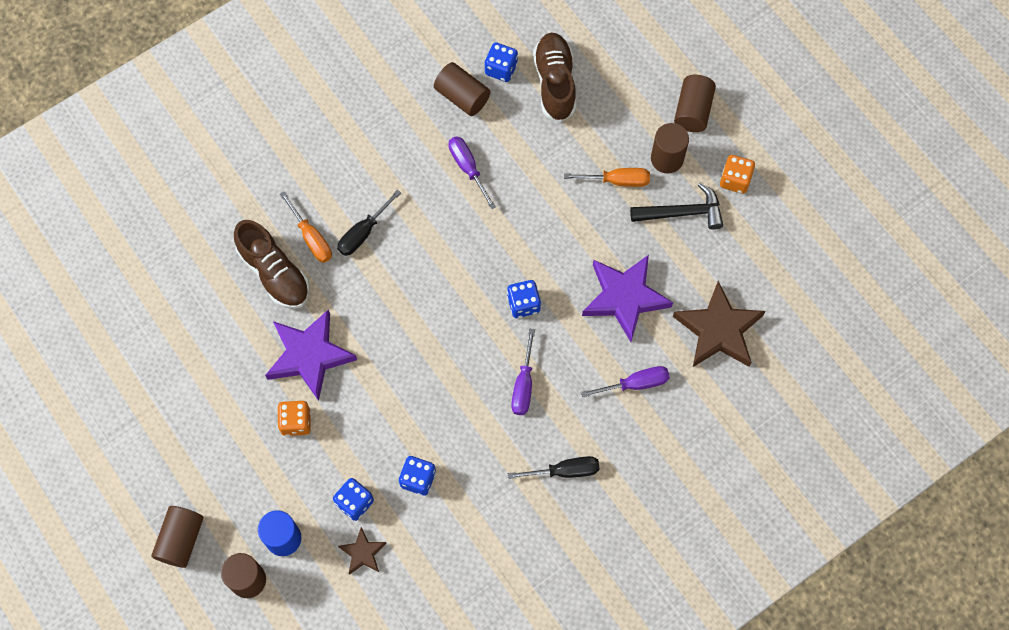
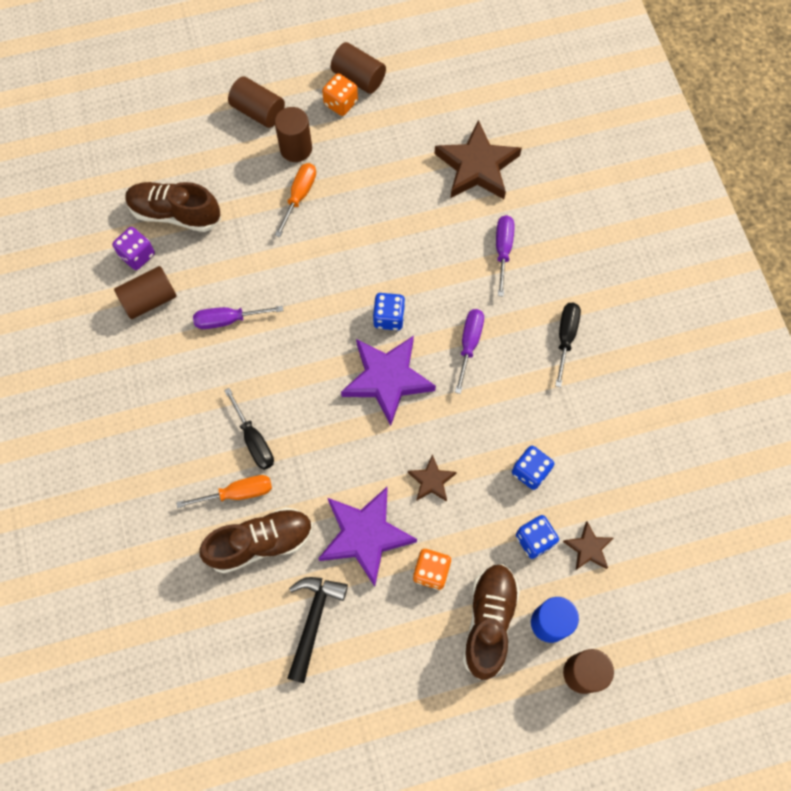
camera: 70 degrees left, 0 degrees up
brown cylinder [152,506,203,568] -> brown cylinder moved to [331,42,386,94]
blue dice [485,42,518,82] -> purple dice [112,227,155,270]
purple screwdriver [511,329,535,415] -> purple screwdriver turned 105 degrees counterclockwise [455,309,484,394]
purple star [582,255,673,342] -> purple star moved to [341,336,436,426]
black hammer [630,183,723,230] -> black hammer moved to [287,577,348,683]
none -> brown star [408,454,457,502]
none -> brown shoe [463,564,520,680]

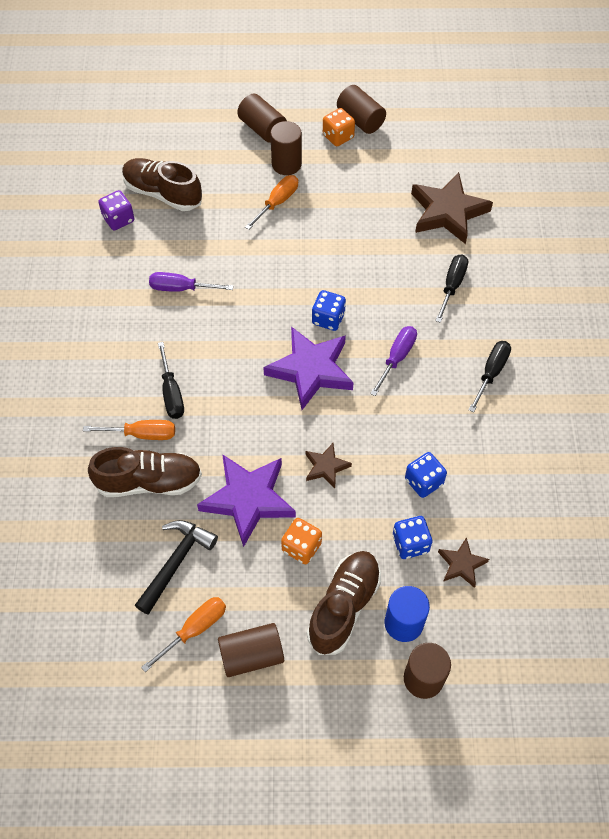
camera: 15 degrees right, 10 degrees down
brown cylinder [114,266,177,319] -> brown cylinder moved to [218,623,284,677]
purple screwdriver [496,215,514,297] -> black screwdriver [435,255,468,323]
none -> orange screwdriver [141,597,226,672]

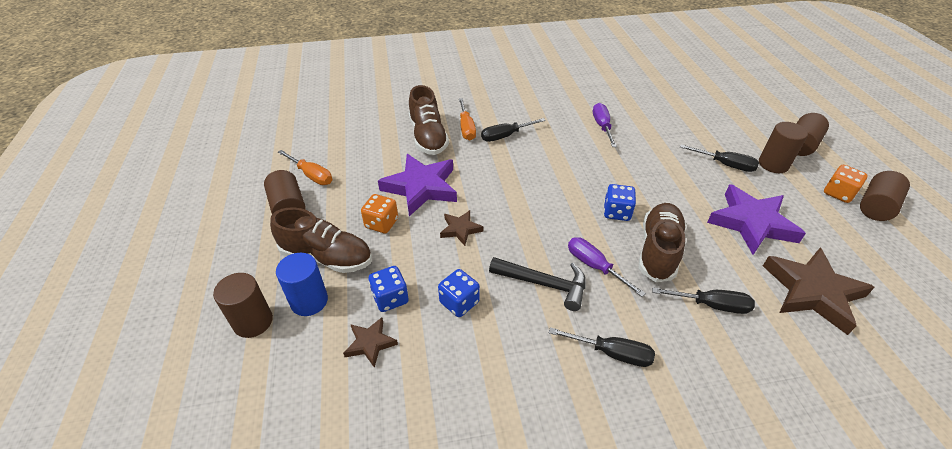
camera: 80 degrees right, 15 degrees down
purple dice [98,190,134,230] -> none
brown shoe [122,158,202,211] -> brown shoe moved to [638,203,686,282]
black hammer [134,520,218,615] -> black hammer moved to [489,257,586,311]
orange screwdriver [245,175,298,230] -> black screwdriver [680,145,759,172]
purple star [263,327,354,410] -> purple star moved to [707,184,806,255]
purple screwdriver [370,326,417,396] -> purple screwdriver turned 150 degrees counterclockwise [568,237,646,297]

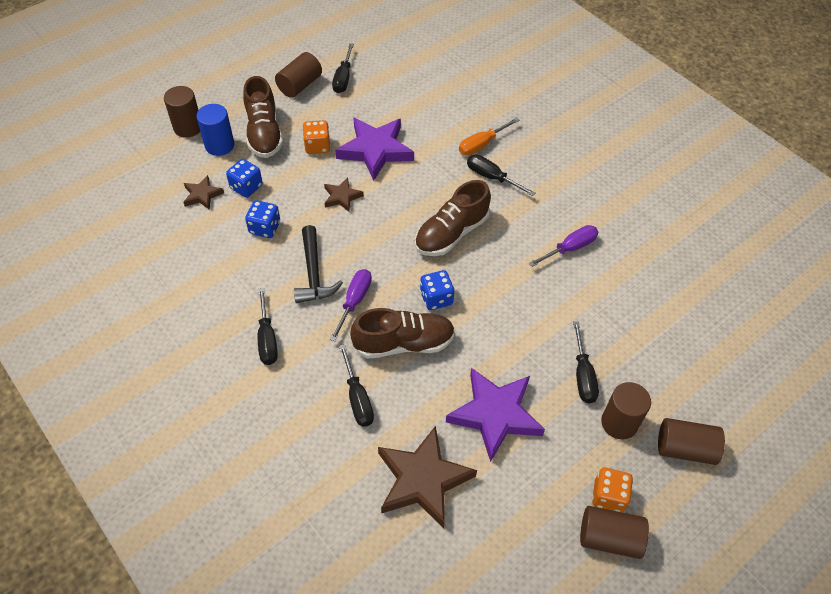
camera: 60 degrees right, 10 degrees up
orange screwdriver [278,150,332,185] -> black screwdriver [332,43,354,93]
brown shoe [409,85,449,155] -> brown shoe moved to [415,180,491,256]

